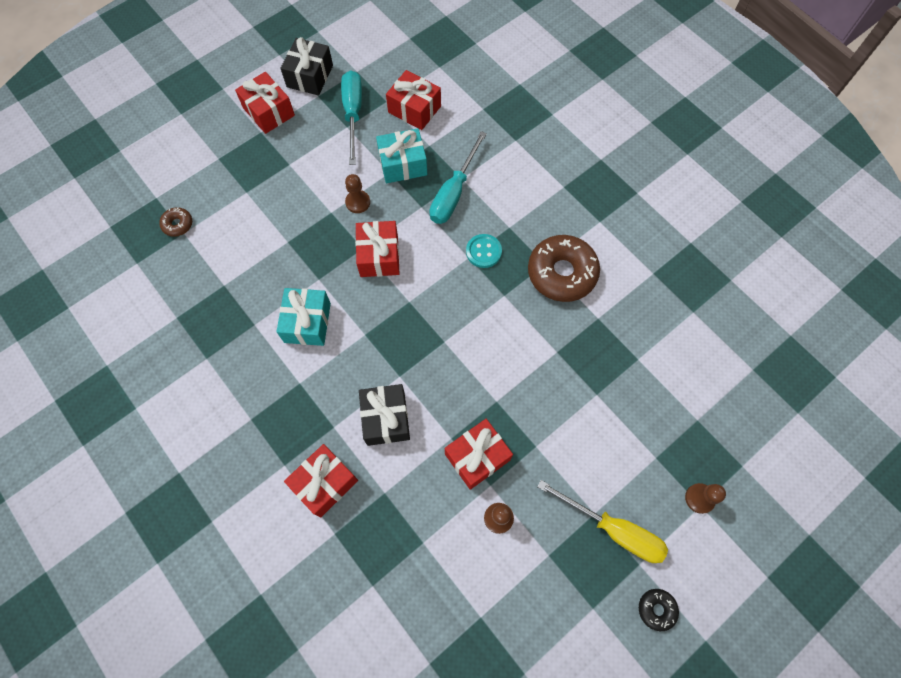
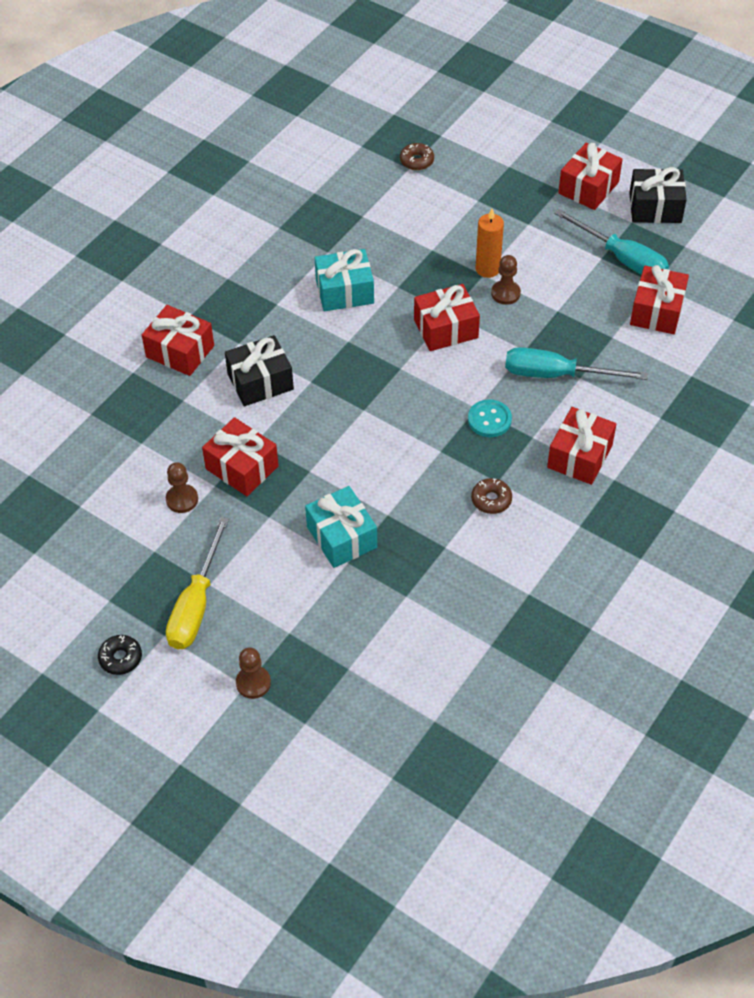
camera: 75 degrees right, 15 degrees down
turquoise screwdriver [341,70,362,165] -> turquoise screwdriver turned 60 degrees clockwise [554,209,669,275]
turquoise gift [376,128,427,183] -> turquoise gift moved to [305,486,377,568]
brown donut [528,235,600,302] -> brown donut [471,478,512,514], size x0.46
none -> orange candle [475,209,504,278]
none -> red gift [547,407,616,485]

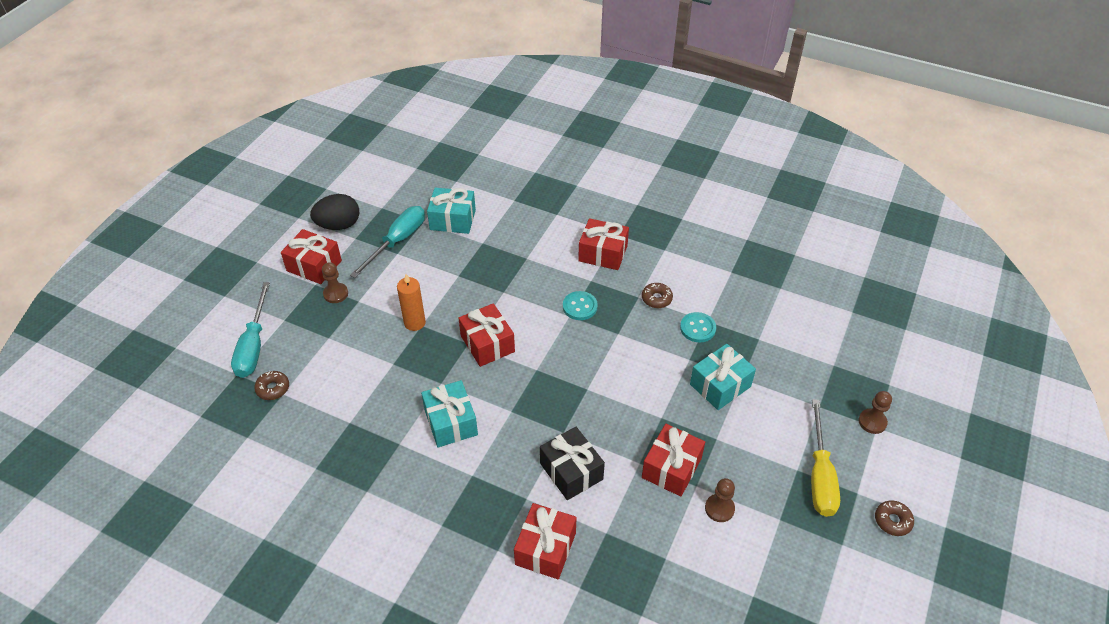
camera: 100 degrees left, 5 degrees down
black donut [98,635,142,675] -> brown donut [875,500,914,536]
yellow screwdriver [166,516,229,649] -> yellow screwdriver turned 90 degrees clockwise [811,399,840,517]
brown pawn [491,255,521,305] -> brown pawn moved to [322,262,348,303]
turquoise screwdriver [505,347,648,380] -> turquoise screwdriver moved to [231,282,270,378]
black gift [629,167,687,223] -> black egg [310,194,359,230]
red gift [630,265,689,334] -> turquoise gift [427,188,476,234]
none -> turquoise button [680,312,716,342]

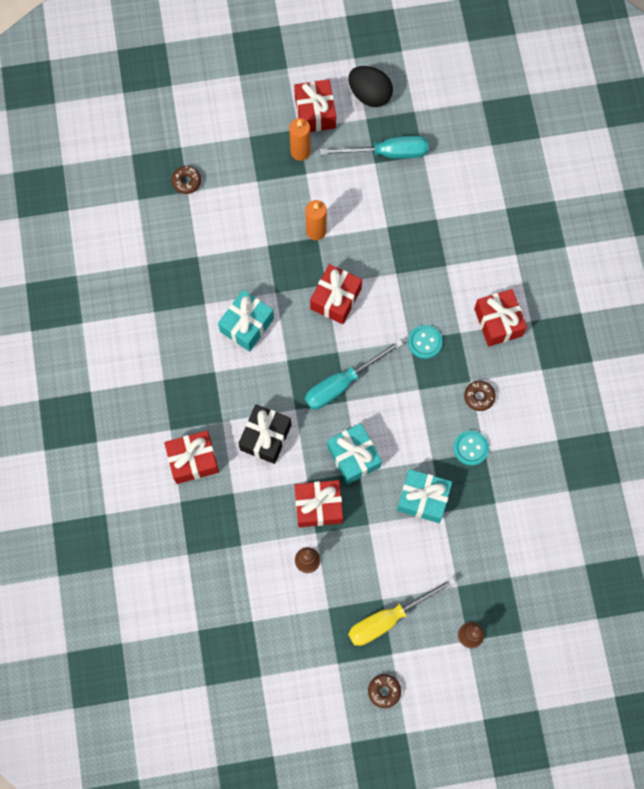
camera: 55 degrees right, 25 degrees up
turquoise screwdriver [231,282,270,378] -> turquoise screwdriver moved to [305,339,403,410]
brown pawn [322,262,348,303] -> orange candle [289,118,311,161]
turquoise gift [427,188,476,234] -> turquoise gift moved to [327,423,382,484]

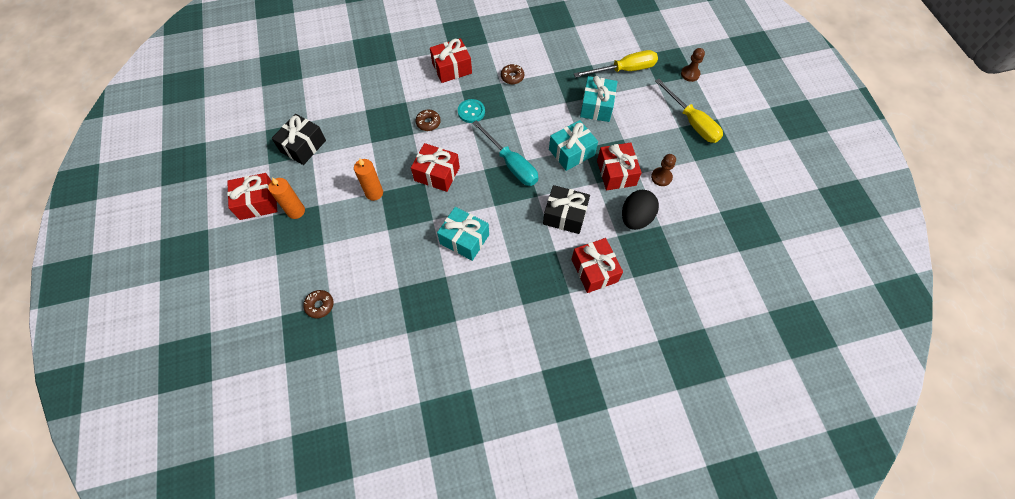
camera: 95 degrees left, 10 degrees down
turquoise screwdriver [320,136,429,159] -> black gift [272,114,326,165]
black egg [348,66,393,107] -> black egg moved to [622,190,659,230]
brown donut [368,674,401,708] -> brown donut moved to [416,110,441,131]
turquoise button [453,430,489,466] -> none
none -> yellow screwdriver [574,50,658,78]

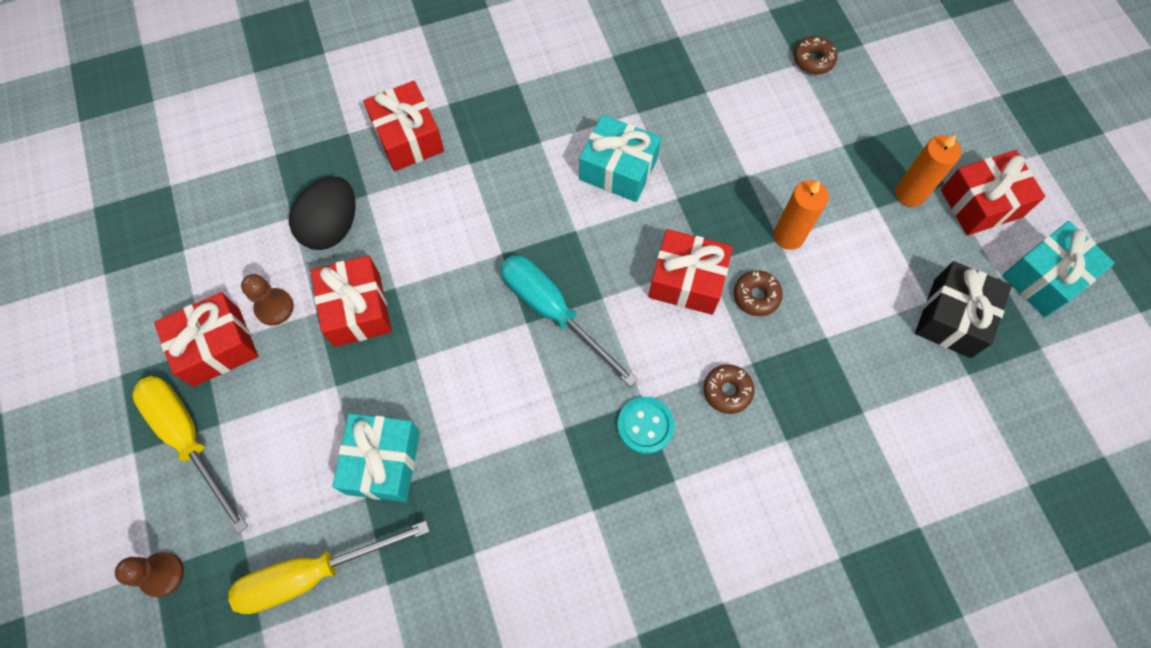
camera: 175 degrees right, 5 degrees up
red gift [430,38,472,83] -> red gift moved to [154,292,258,387]
brown donut [501,64,524,84] -> brown donut moved to [734,270,783,316]
black gift [543,185,590,234] -> none
turquoise gift [549,120,598,171] -> turquoise gift moved to [1002,221,1115,317]

